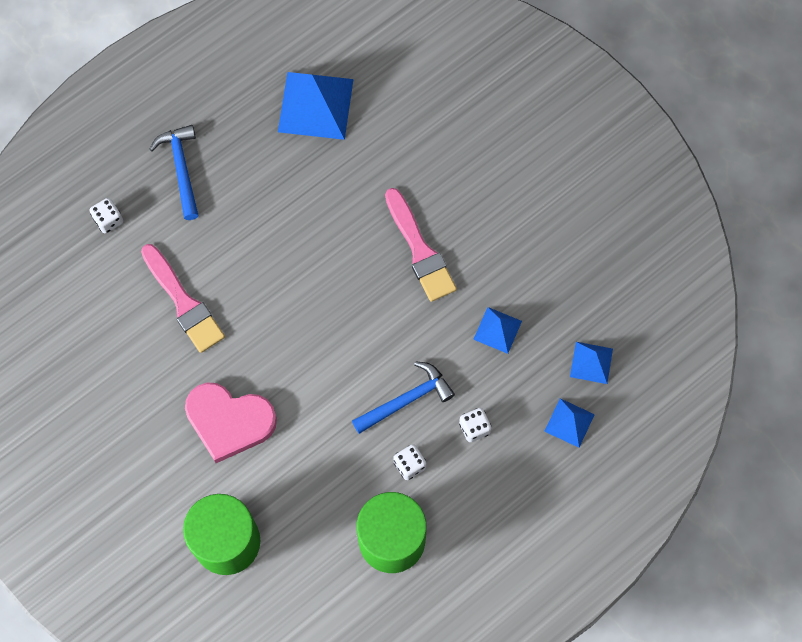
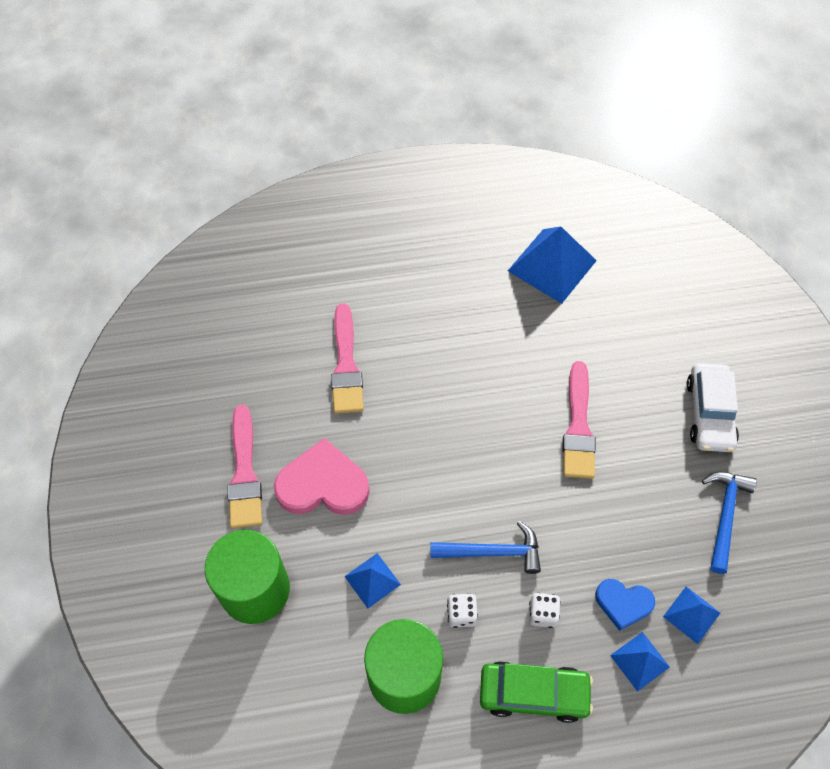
camera: 30 degrees right, 10 degrees down
white dice [89,198,123,233] -> none
blue hammer [149,125,199,220] -> blue hammer moved to [702,472,757,574]
pink heart [185,383,277,463] -> pink heart turned 135 degrees clockwise [274,438,370,515]
blue pyramid [473,307,522,354] -> blue pyramid moved to [344,553,401,608]
none -> pink brush [227,405,262,528]
none -> green car [480,661,593,723]
none -> blue heart [595,579,655,631]
none -> white car [687,363,739,452]

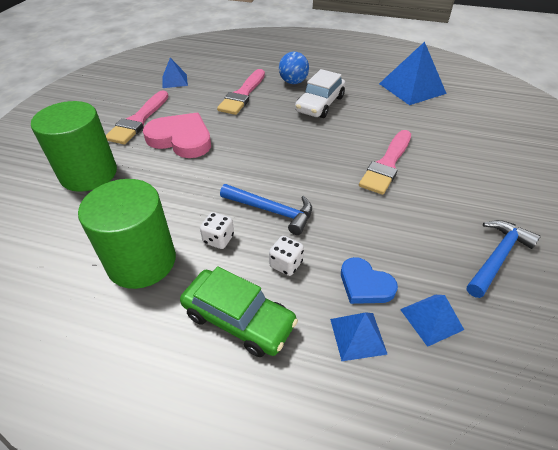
camera: 25 degrees right, 15 degrees down
blue pyramid [344,553,401,608] -> blue pyramid moved to [162,58,188,88]
white car [687,363,739,452] -> white car moved to [295,69,346,118]
none -> blue ball [279,52,309,84]

